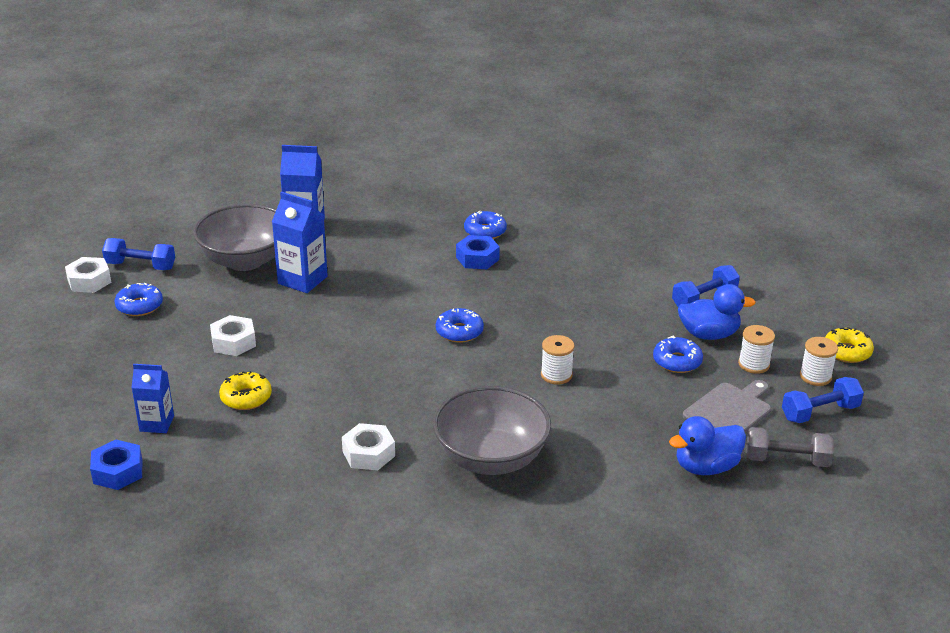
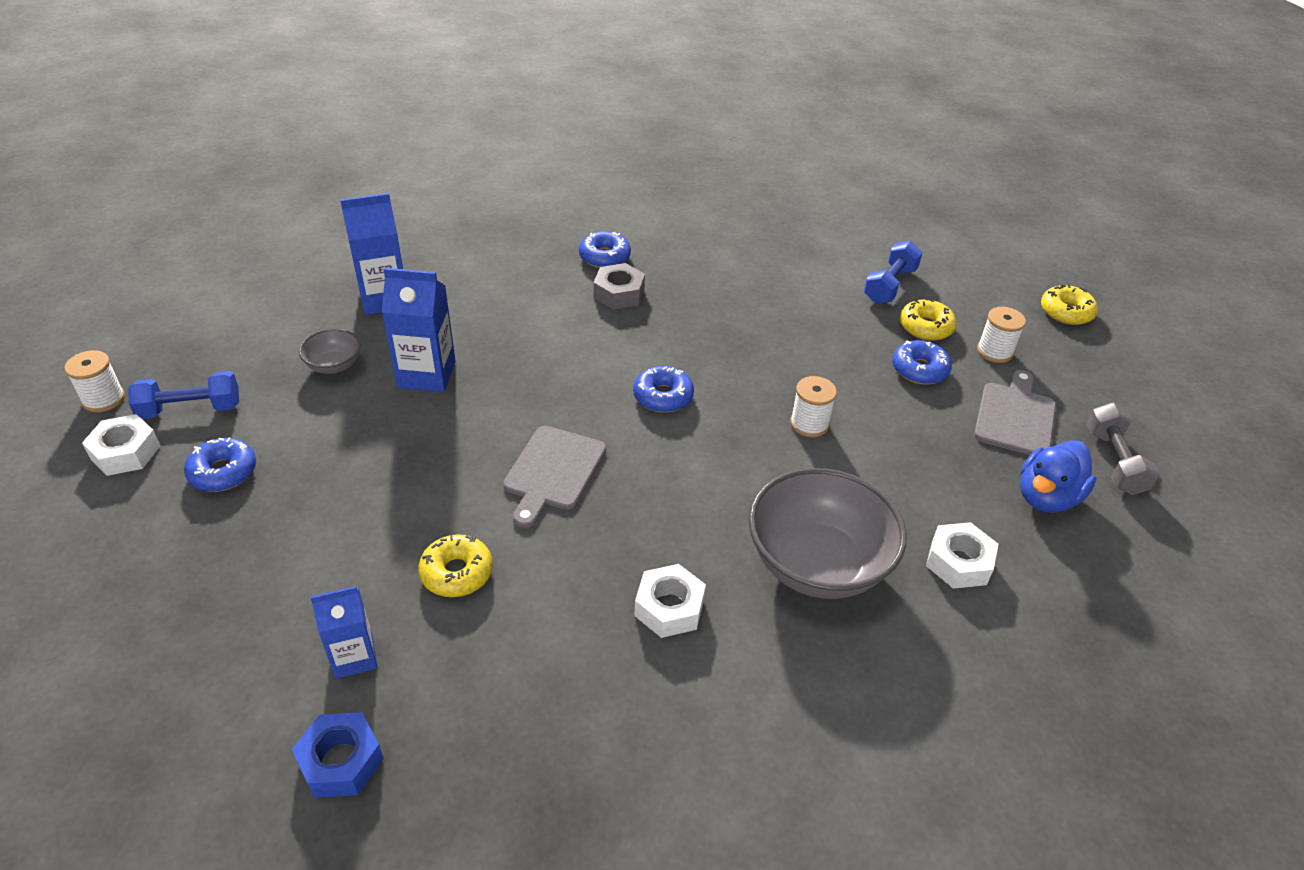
camera: 25 degrees left, 10 degrees up
grey bowl [193,204,277,271] -> grey bowl [299,329,360,374], size x0.46
white nut [210,315,256,356] -> white nut moved to [926,522,998,589]
blue nut [456,235,500,269] -> grey nut [594,263,645,310]
blue duck [678,284,756,340] -> yellow donut [900,298,957,341]
grey dumbbell [746,427,834,467] -> grey dumbbell turned 75 degrees counterclockwise [1086,403,1160,495]
blue dumbbell [782,377,864,423] -> none
white spool [800,337,838,386] -> white spool moved to [64,350,125,412]
none -> grey cutting board [503,426,606,528]

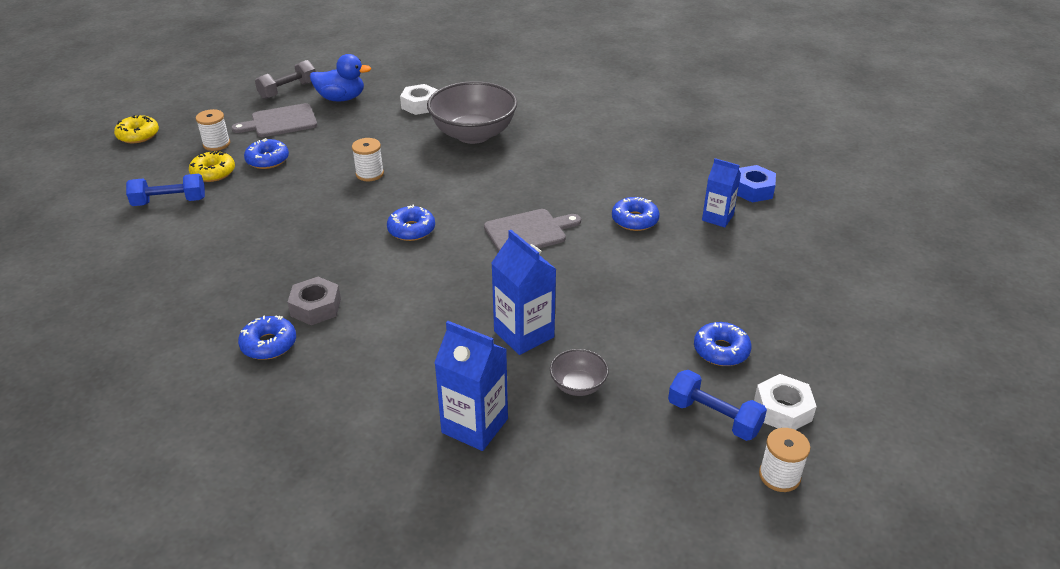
camera: 130 degrees left, 5 degrees down
yellow donut [418,534,493,597] -> blue donut [612,197,660,231]
white nut [635,564,706,638] -> none

